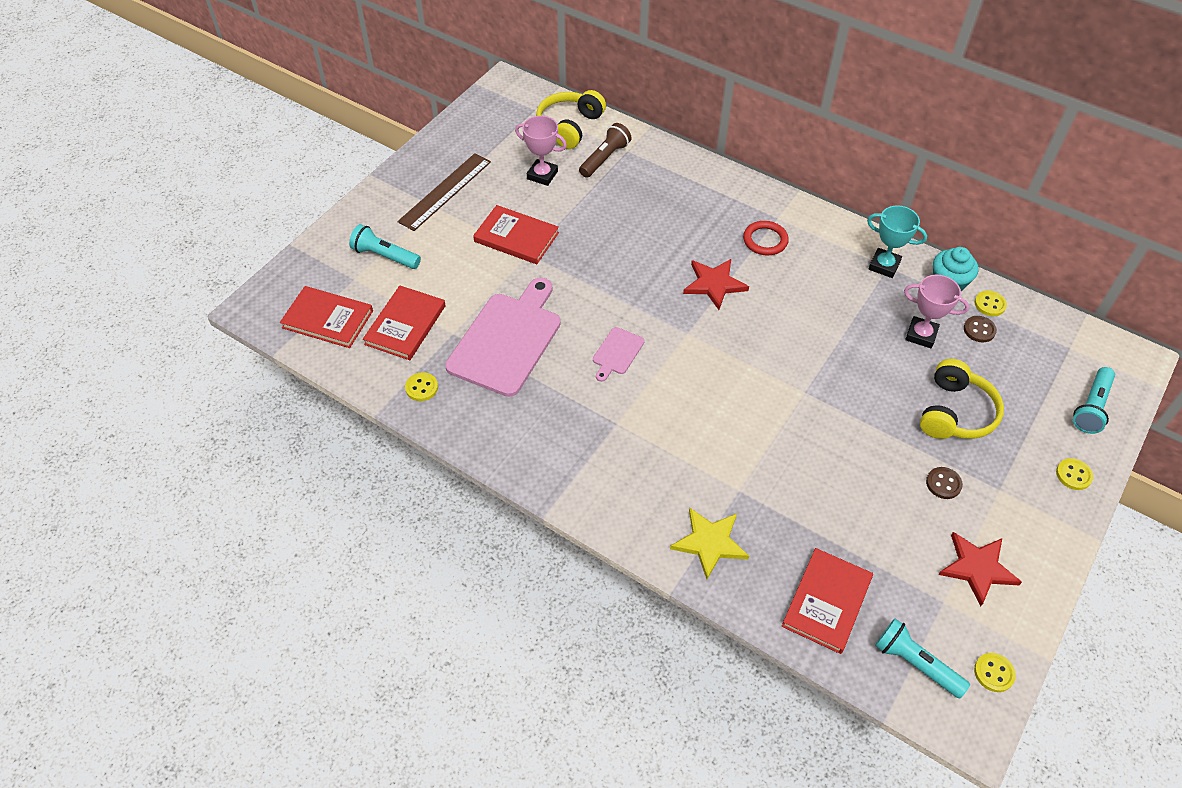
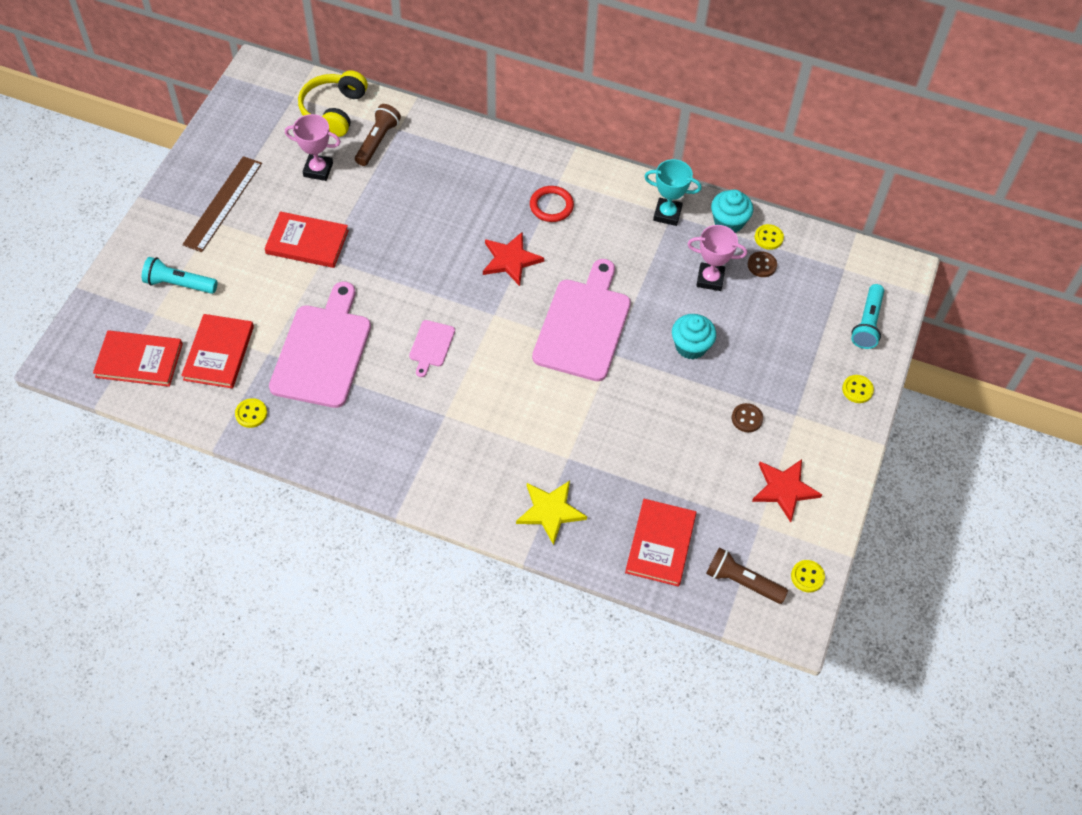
camera: 15 degrees left, 5 degrees up
turquoise flashlight [875,618,970,698] -> brown flashlight [706,547,788,604]
yellow headphones [920,359,1004,439] -> none
none -> pink cutting board [532,259,631,381]
none -> turquoise cupcake [672,314,716,359]

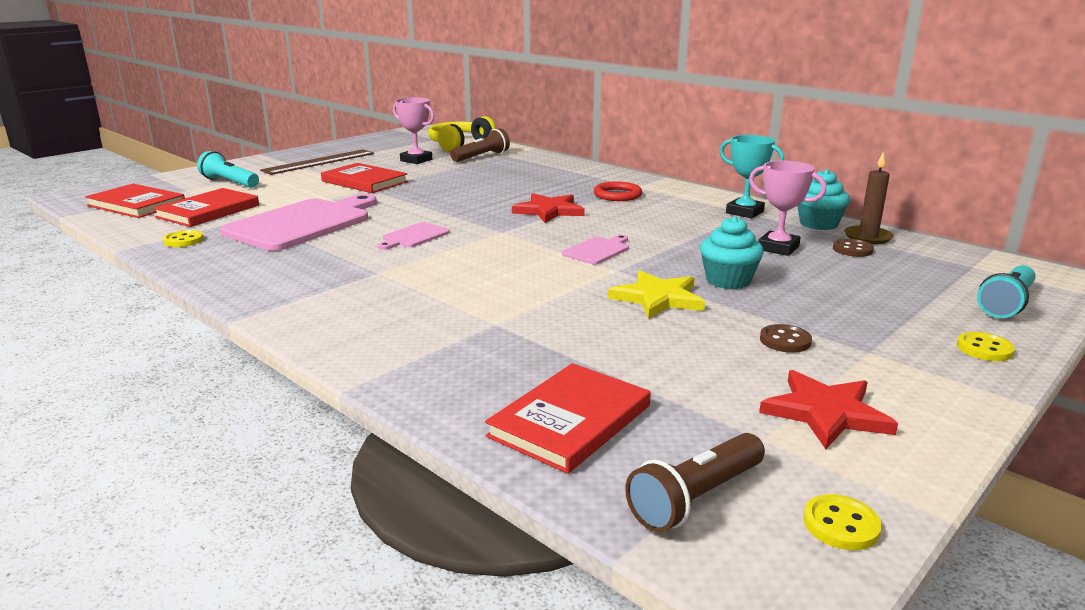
camera: 25 degrees right, 35 degrees down
yellow star [516,481,587,545] -> yellow star moved to [608,270,705,319]
pink cutting board [532,259,631,381] -> pink cutting board [562,235,629,264], size x0.45
brown flashlight [706,547,788,604] -> brown flashlight turned 90 degrees counterclockwise [625,433,765,532]
yellow button [755,224,784,250] -> brown candle [844,152,894,244]

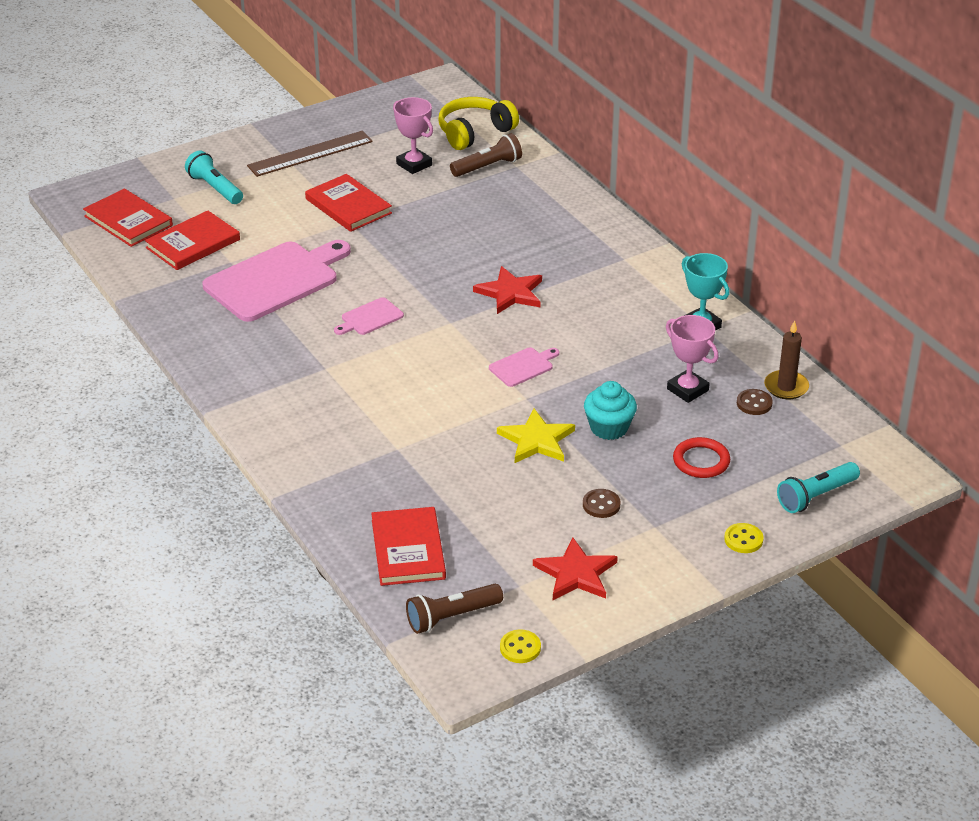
camera: 15 degrees right, 15 degrees up
yellow button [163,230,204,247] -> none
red book [485,363,651,474] -> red book turned 60 degrees counterclockwise [371,507,446,586]
red ring [594,181,642,201] -> red ring moved to [673,437,730,478]
turquoise cupcake [798,169,850,230] -> none

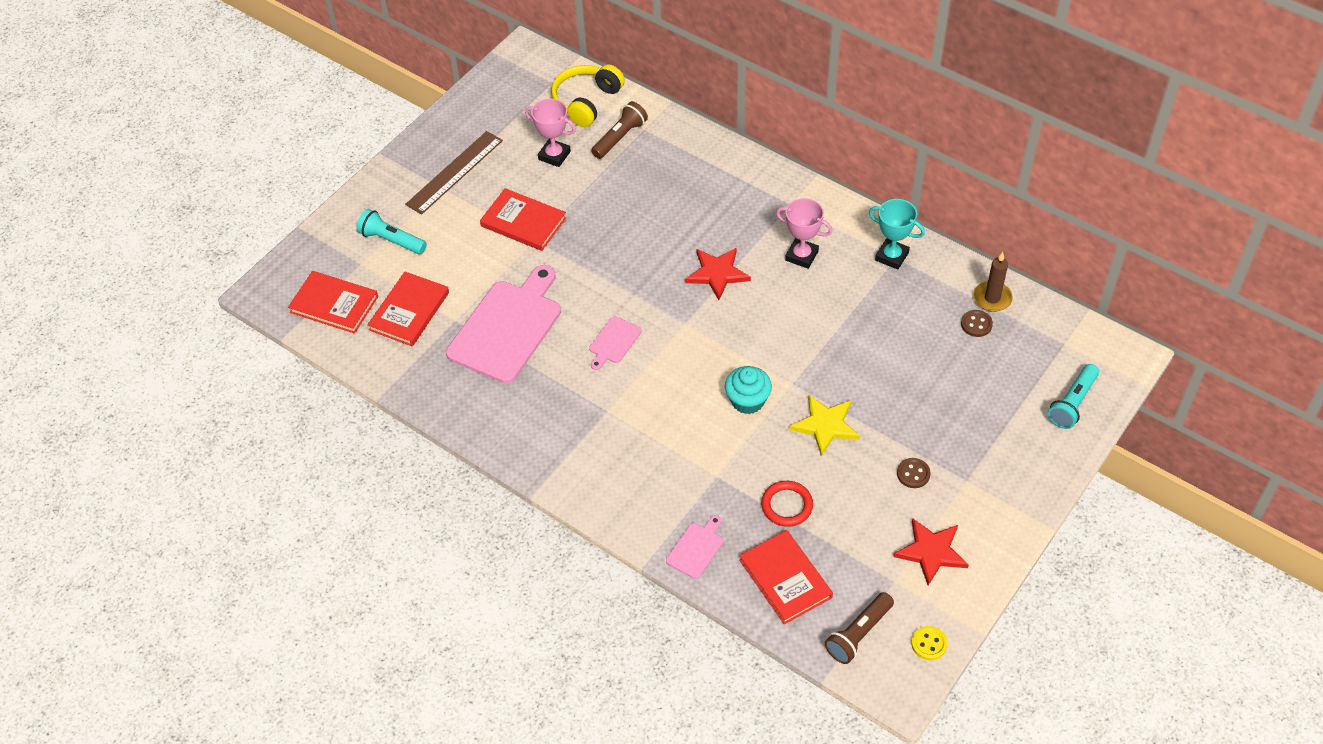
camera: 20 degrees left, 15 degrees up
pink cutting board [489,347,559,387] -> pink cutting board moved to [666,515,723,579]
turquoise cupcake [584,381,637,440] -> turquoise cupcake moved to [725,366,772,414]
pink trophy [666,315,719,403] -> pink trophy moved to [776,198,833,269]
red ring [673,437,730,478] -> red ring moved to [761,481,813,527]
yellow button [724,523,763,553] -> none

